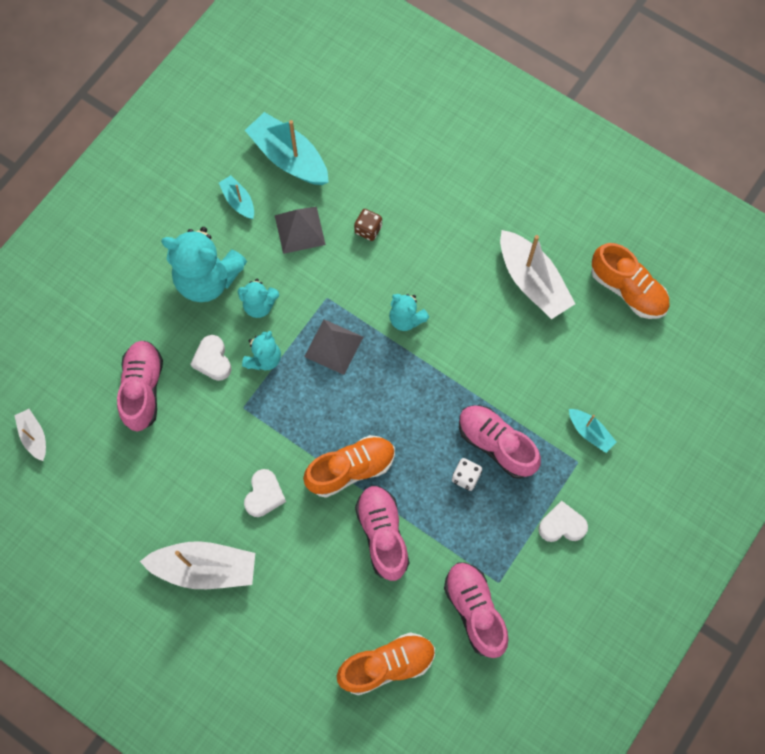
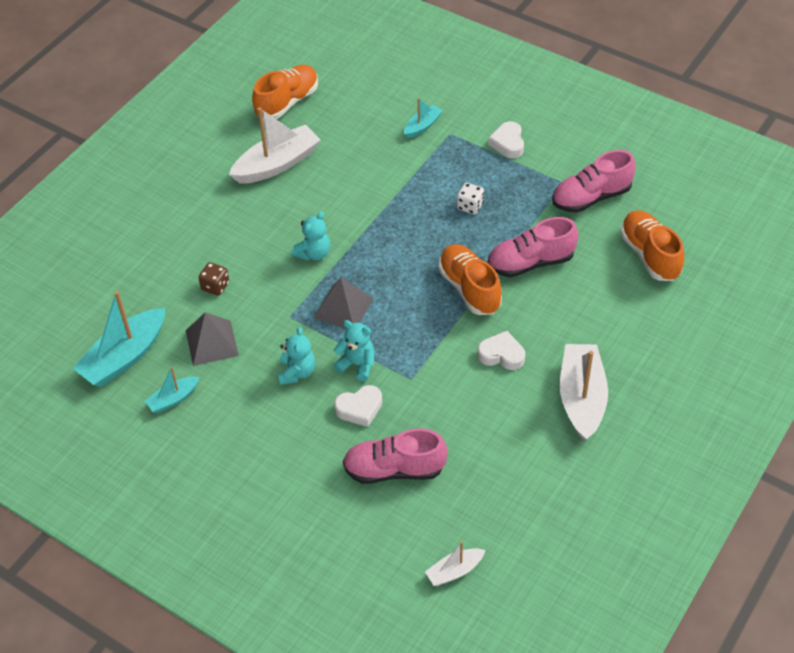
camera: 90 degrees left, 20 degrees down
turquoise teddy bear [161,227,247,302] -> none
pink shoe [459,405,541,479] -> none

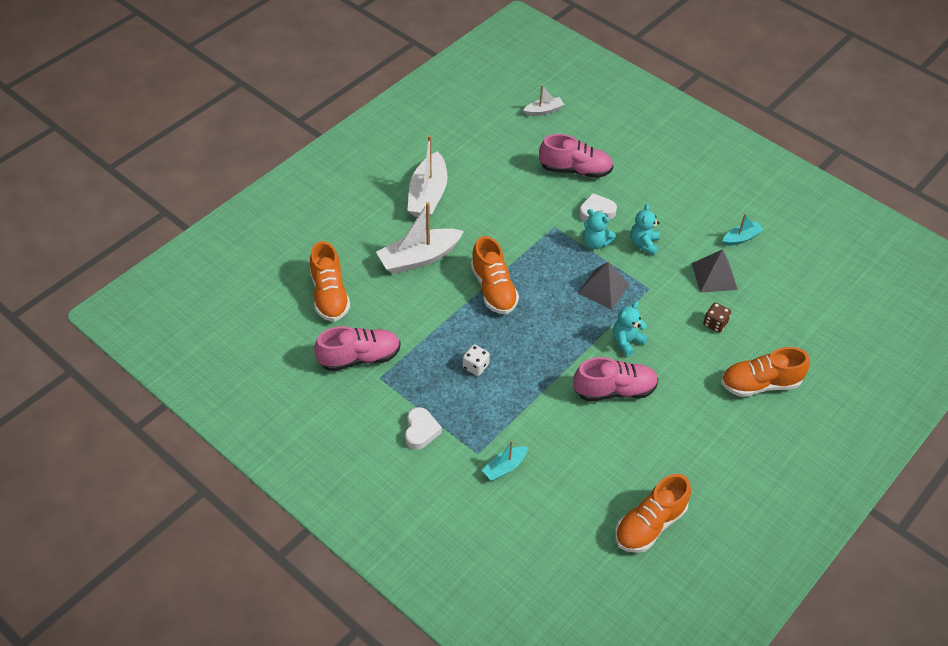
camera: 175 degrees left, 0 degrees up
turquoise boat [72,291,165,387] -> none
white boat [229,107,321,184] -> white boat moved to [376,202,464,274]
white heart [478,331,525,370] -> none
pink shoe [488,217,578,277] -> pink shoe moved to [573,357,658,401]
none -> orange shoe [721,347,810,397]

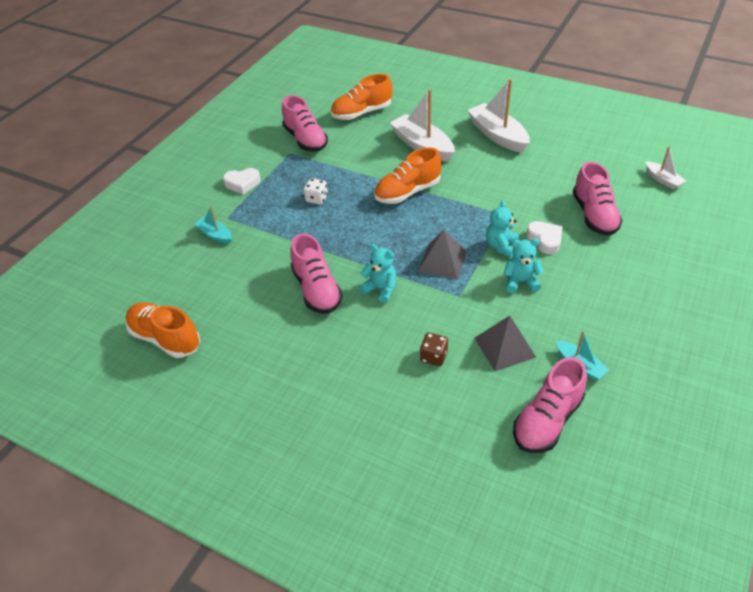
camera: 80 degrees right, 5 degrees down
white boat [407,135,448,217] -> white boat turned 60 degrees clockwise [467,79,530,153]
orange shoe [721,347,810,397] -> none
none -> pink shoe [513,357,587,453]

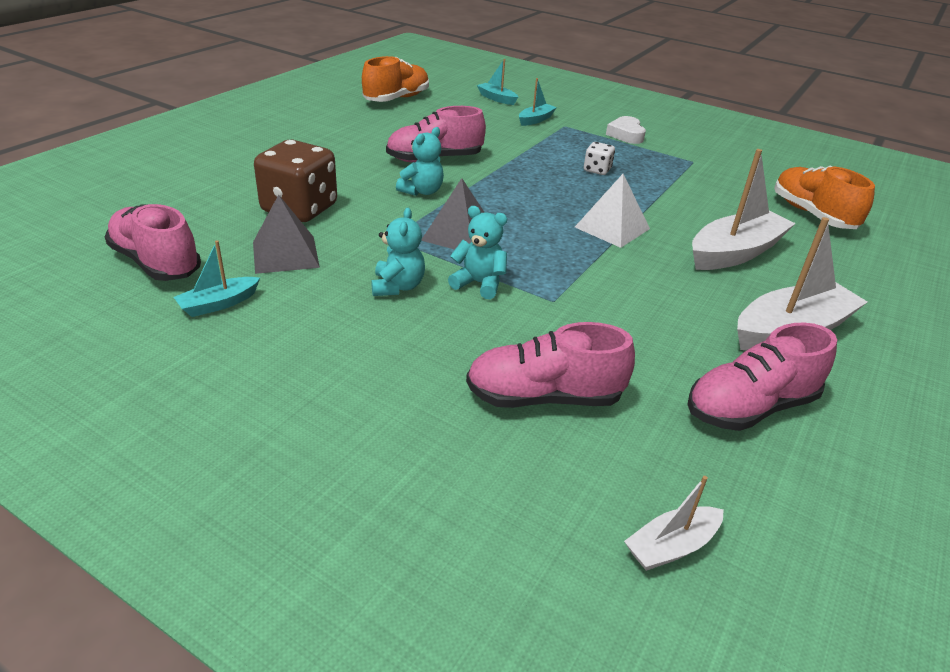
camera: 90 degrees right, 10 degrees down
pink shoe [282,95,328,152] -> pink shoe moved to [687,323,837,431]
orange shoe [374,147,441,204] -> white pyramid [575,174,650,248]
brown dice [420,333,448,366] -> brown dice [254,140,337,222], size x2.10
white heart [526,221,563,254] -> none
none -> turquoise boat [477,59,518,105]

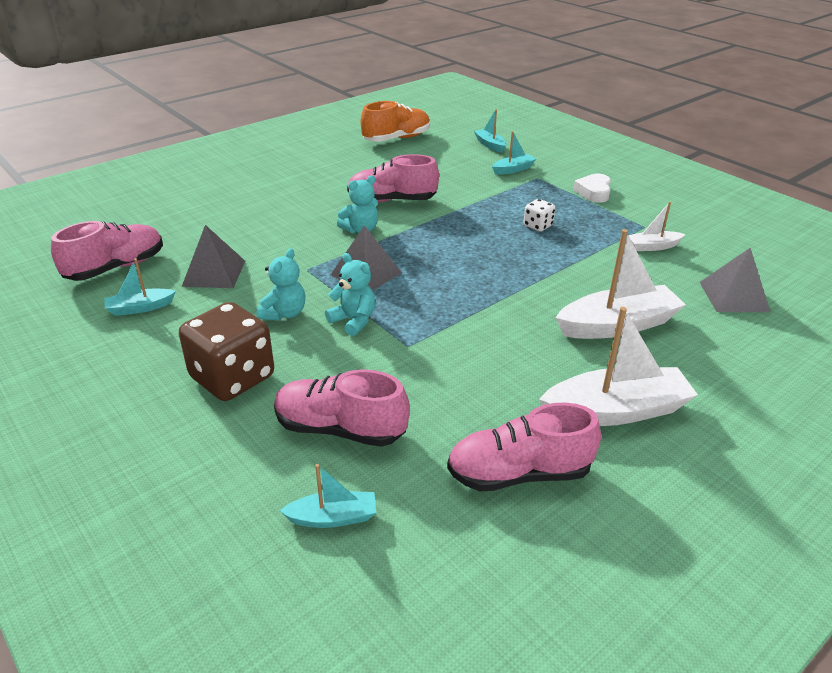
camera: 20 degrees right, 0 degrees up
pink shoe [105,204,201,281] -> pink shoe turned 75 degrees clockwise [51,221,163,281]
brown dice [254,140,337,222] -> brown dice moved to [179,302,274,401]
white pyramid [575,174,650,248] -> none
white boat [624,476,724,571] -> white boat moved to [629,202,685,251]
orange shoe [774,166,875,229] -> grey pyramid [699,248,770,312]
none -> turquoise boat [280,464,376,528]

